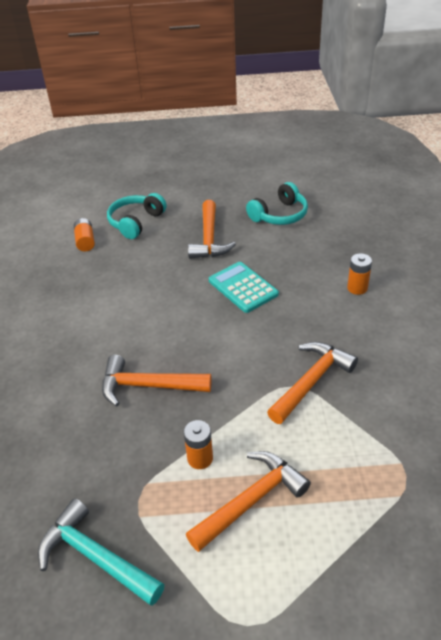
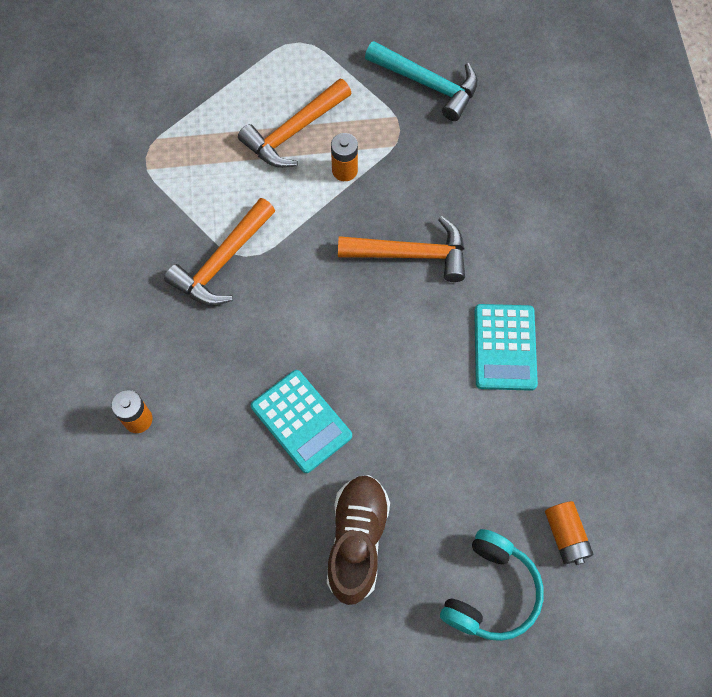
camera: 175 degrees right, 25 degrees up
orange hammer [188,200,236,259] -> brown shoe [327,475,390,605]
turquoise headphones [246,182,308,225] -> none
none -> turquoise calculator [474,304,538,391]

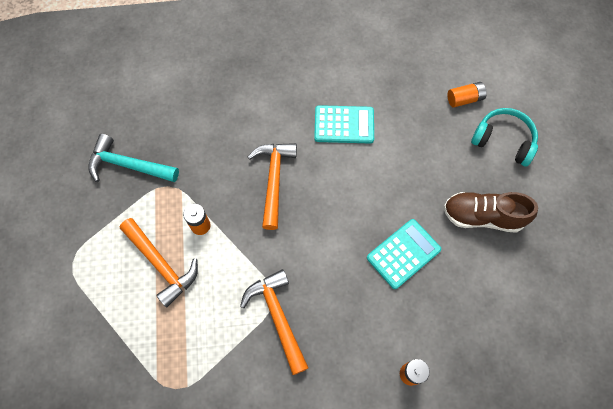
camera: 90 degrees left, 0 degrees up
orange hammer [164,198,275,306] -> orange hammer turned 150 degrees counterclockwise [240,269,309,375]
turquoise hammer [365,41,478,121] -> turquoise hammer turned 105 degrees counterclockwise [88,134,179,182]

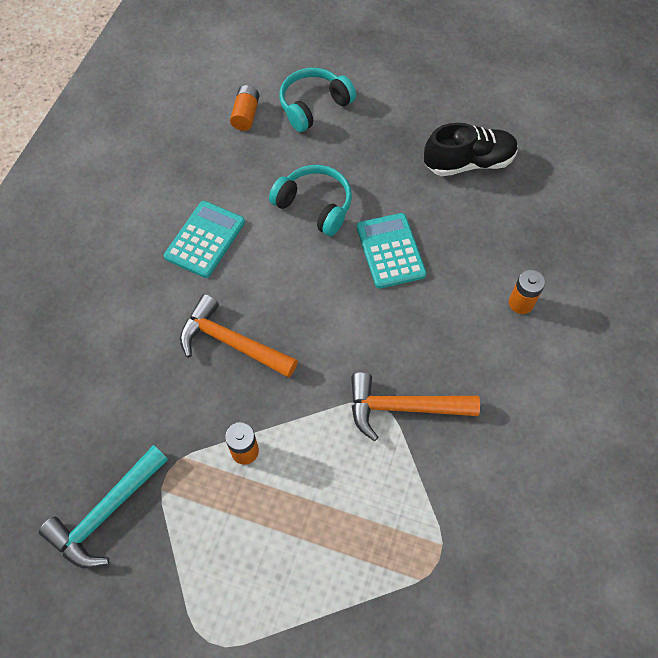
camera: 65 degrees left, 5 degrees down
orange hammer [120,218,198,307] -> none
brown shoe [444,192,538,233] -> none
none -> turquoise headphones [269,165,352,236]
none -> black shoe [424,123,518,176]

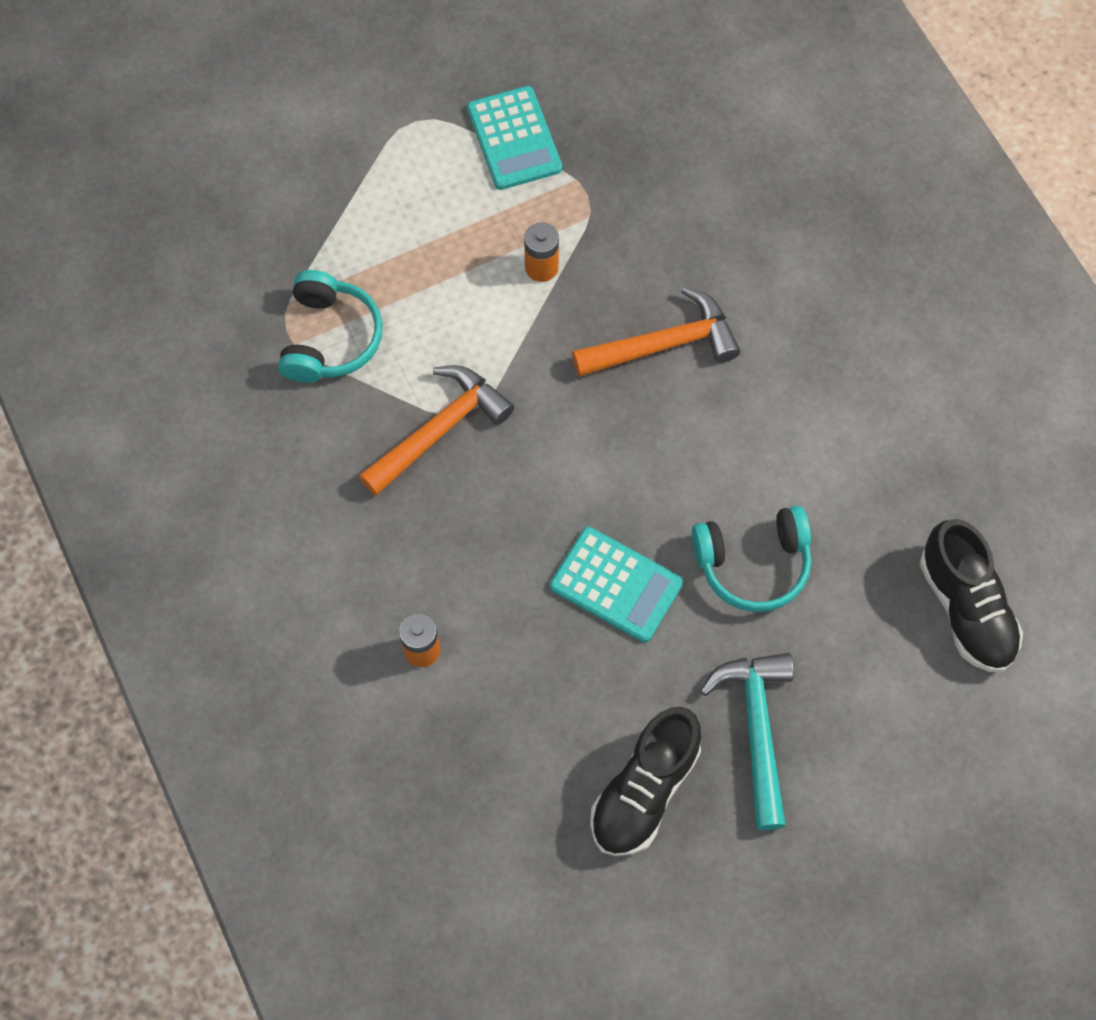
camera: 135 degrees right, 5 degrees up
turquoise hammer [39,445,168,568] -> turquoise hammer moved to [700,653,794,830]
turquoise calculator [164,201,245,278] -> turquoise calculator moved to [467,86,562,190]
orange battery [230,85,260,131] -> black shoe [920,519,1023,672]
turquoise headphones [279,68,356,132] -> turquoise headphones moved to [278,270,383,383]

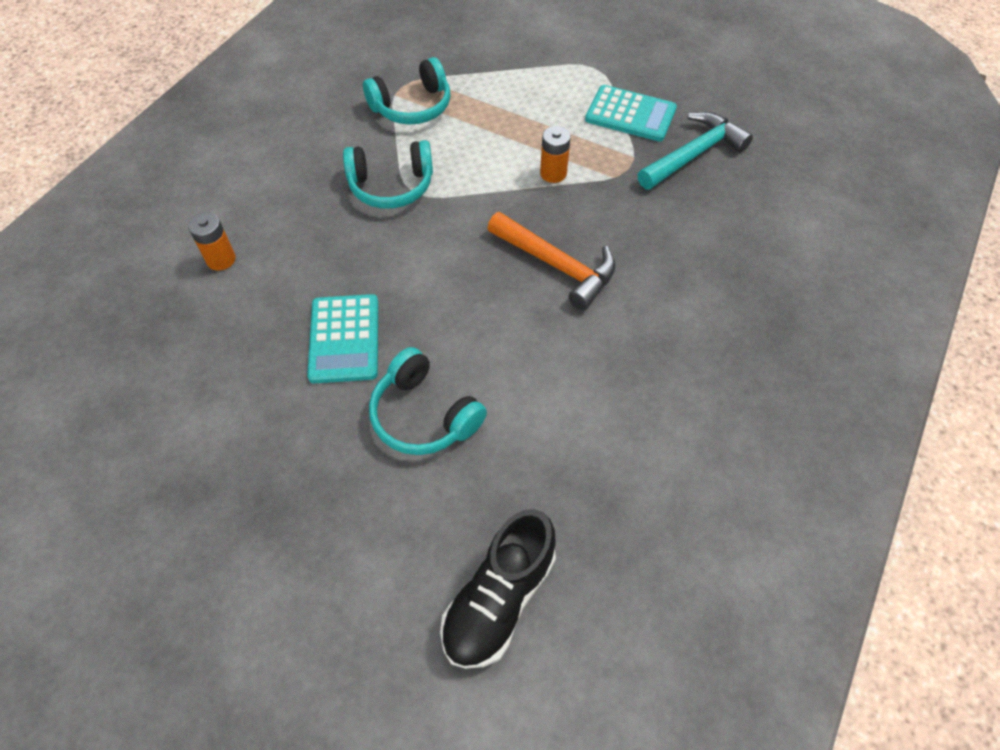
camera: 55 degrees right, 10 degrees down
orange hammer [359,365,514,496] -> turquoise headphones [343,140,433,209]
turquoise calculator [467,86,562,190] -> turquoise calculator turned 105 degrees counterclockwise [585,85,677,142]
black shoe [590,707,701,856] -> none
turquoise hammer [700,653,794,830] -> turquoise hammer moved to [637,112,753,190]

